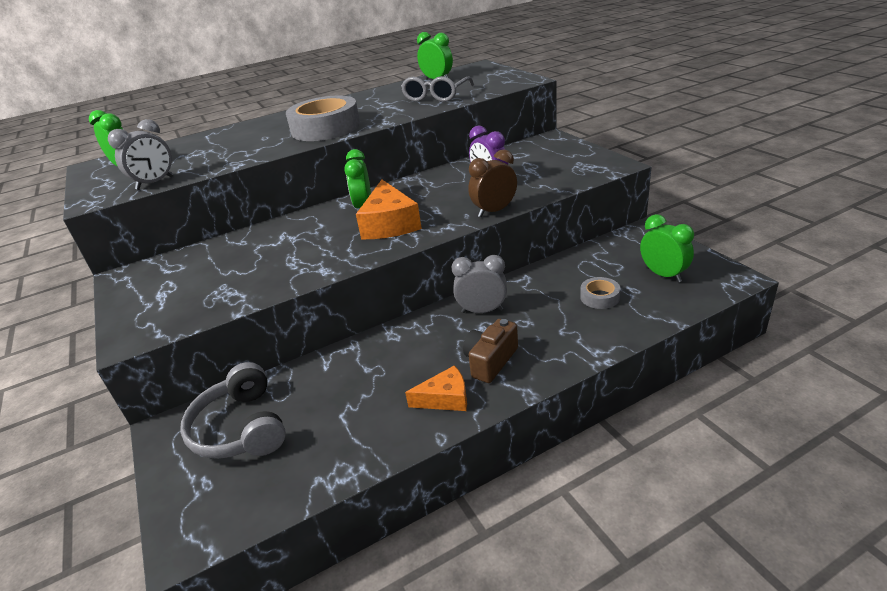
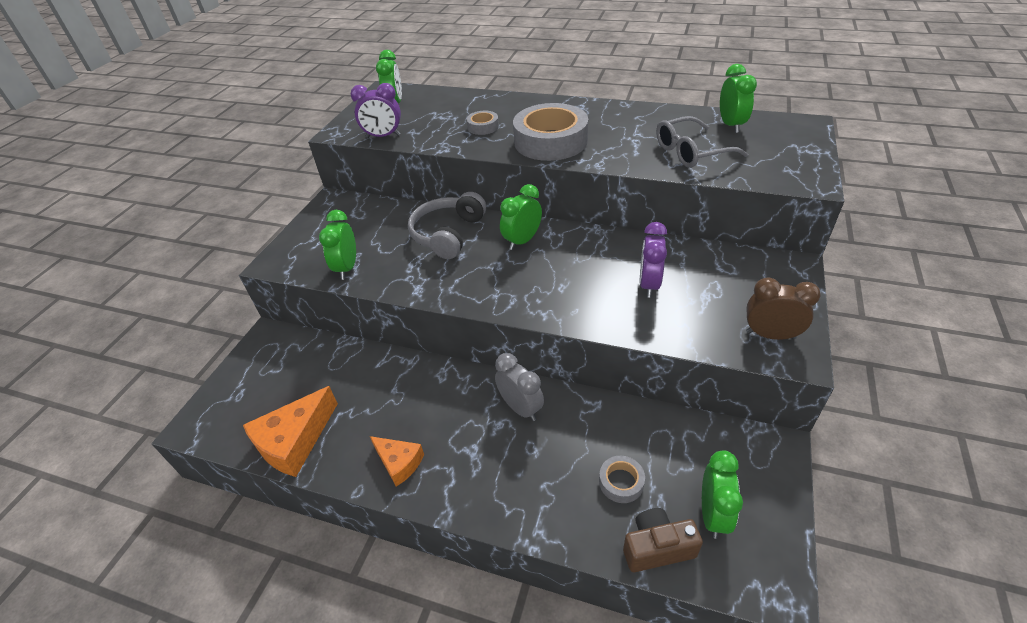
camera: 45 degrees right, 10 degrees up
grey clock [108,119,173,190] -> purple clock [351,83,401,138]
grey headphones [180,362,286,459] -> grey headphones moved to [408,192,486,259]
orange cheese [356,180,422,239] -> orange cheese moved to [243,386,338,477]
brown camera [463,319,518,383] -> brown camera moved to [623,508,703,572]
brown clock [468,149,517,217] -> brown clock moved to [746,277,821,340]
none -> green clock [319,210,356,280]
none -> grey tape [466,111,499,135]

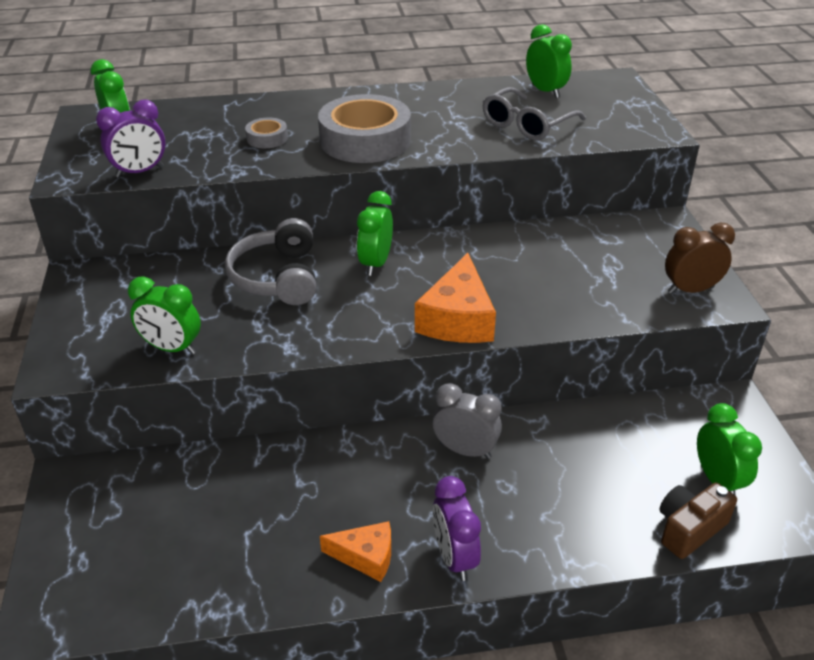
camera: 30 degrees left, 5 degrees down
orange cheese [243,386,338,477] -> orange cheese moved to [415,253,496,343]
green clock [319,210,356,280] -> green clock turned 45 degrees counterclockwise [128,276,201,354]
grey tape [599,456,645,503] -> none
purple clock [640,222,667,298] -> purple clock moved to [433,476,481,581]

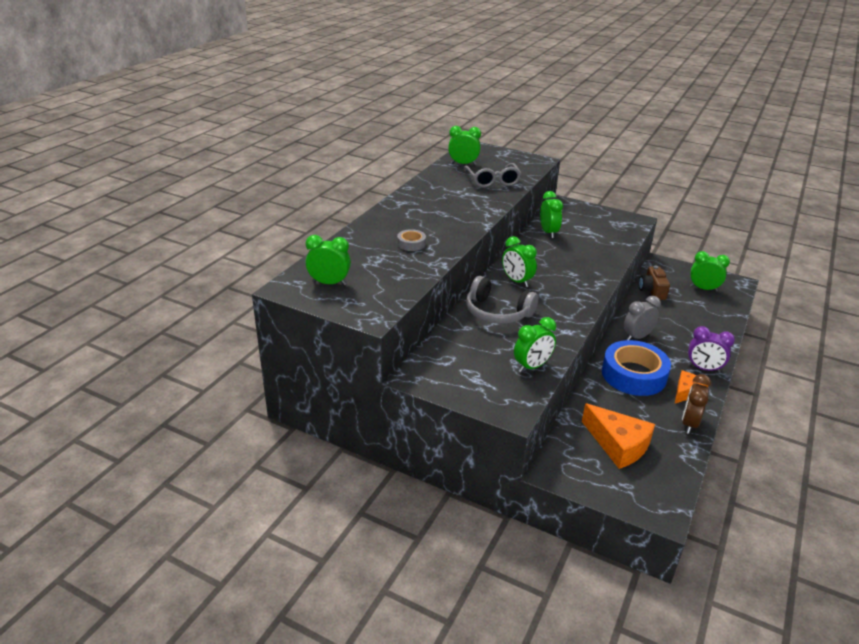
camera: 55 degrees left, 5 degrees down
purple clock [96,99,166,178] -> none
grey tape [318,94,411,163] -> none
orange cheese [415,253,496,343] -> orange cheese moved to [582,403,655,469]
brown camera [659,482,737,559] -> brown camera moved to [639,265,670,300]
brown clock [665,223,735,294] -> brown clock moved to [682,374,711,434]
none -> green clock [540,191,563,238]
none -> blue tape [602,340,671,396]

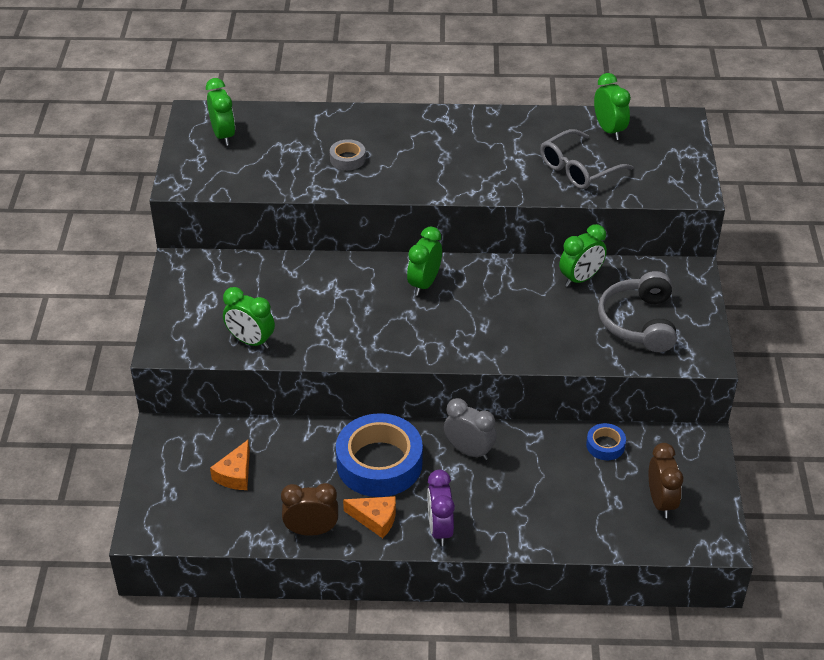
camera: 65 degrees right, 10 degrees up
grey headphones [466,276,538,324] -> grey headphones moved to [598,271,677,352]
orange cheese [582,403,655,469] -> orange cheese [210,440,250,490], size x0.60
brown camera [639,265,670,300] -> blue tape [586,423,626,460]
green clock [690,251,730,292] -> brown clock [649,443,683,518]

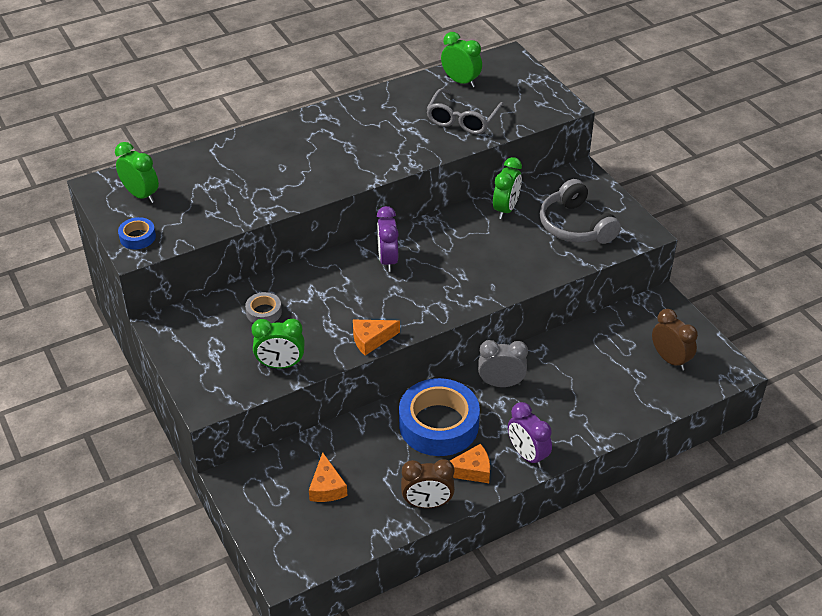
camera: 30 degrees left, 0 degrees up
brown clock [281,483,338,536] -> brown clock turned 150 degrees counterclockwise [401,459,455,508]
grey tape [330,139,366,170] -> grey tape moved to [245,292,282,323]
green clock [407,226,442,296] -> purple clock [377,206,399,272]
blue tape [586,423,626,460] -> blue tape moved to [118,217,156,249]
none -> orange cheese [353,320,400,356]

